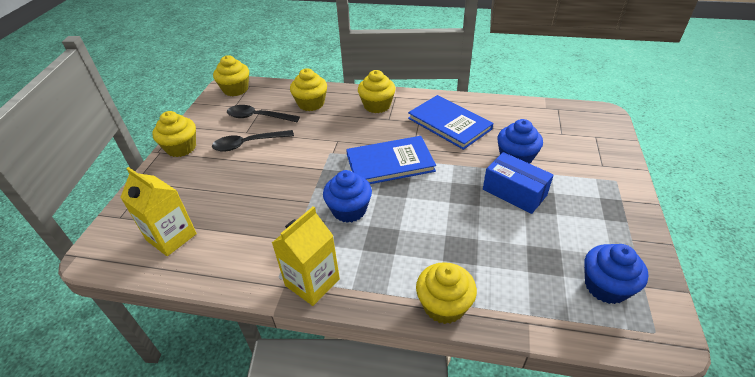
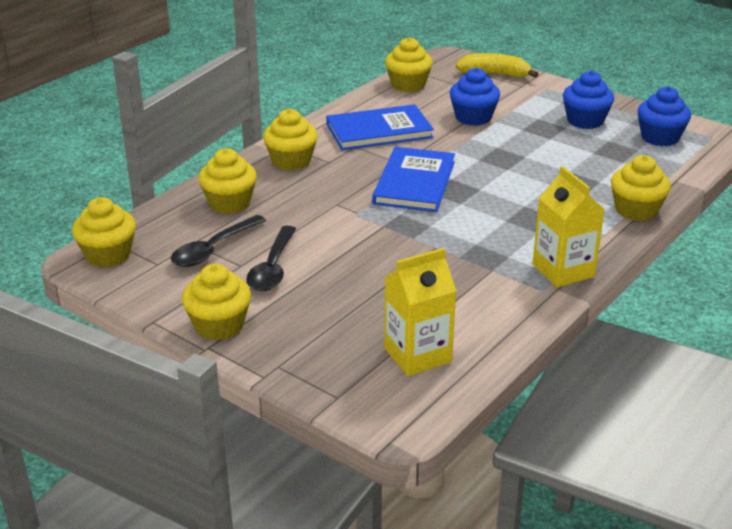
camera: 65 degrees left, 10 degrees down
blue cupcake [323,170,372,223] -> blue cupcake moved to [563,71,614,129]
blue box [483,152,554,214] -> none
none -> yellow cupcake [385,37,433,92]
none -> yellow banana [456,53,538,78]

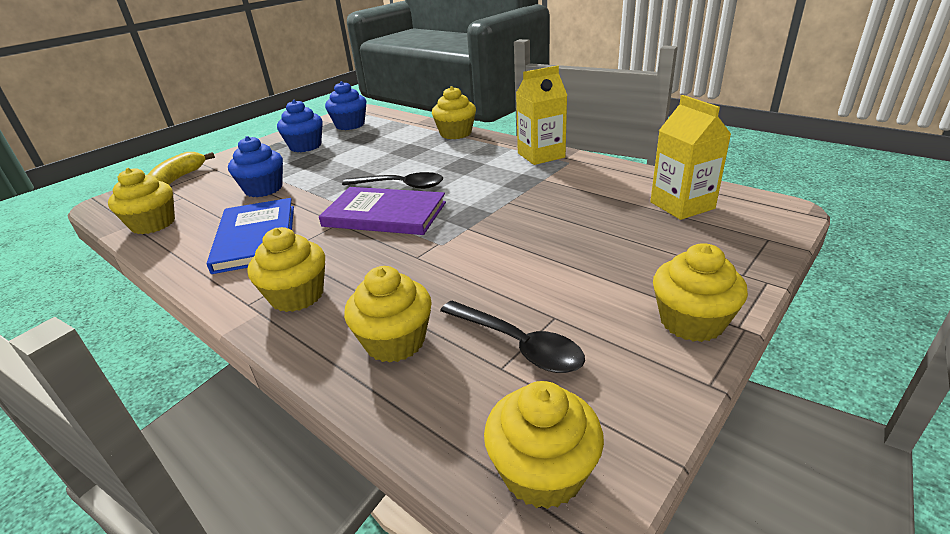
camera: 85 degrees left, 0 degrees up
black spoon [246,226,296,291] -> black spoon moved to [342,172,443,189]
blue book [372,147,455,212] -> purple book [319,187,446,235]

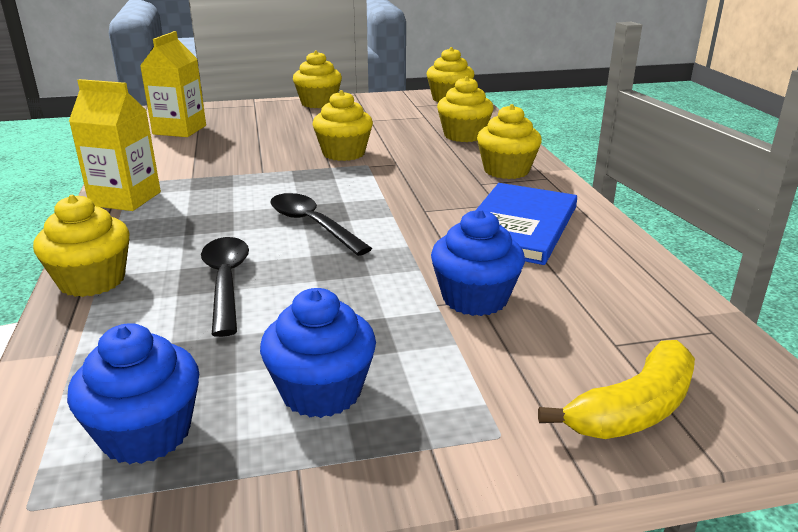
camera: 145 degrees left, 5 degrees down
yellow cupcake [108,168,175,234] -> yellow cupcake moved to [312,90,373,161]
purple book [319,187,446,235] -> none
black spoon [440,300,585,373] -> black spoon moved to [201,237,249,337]

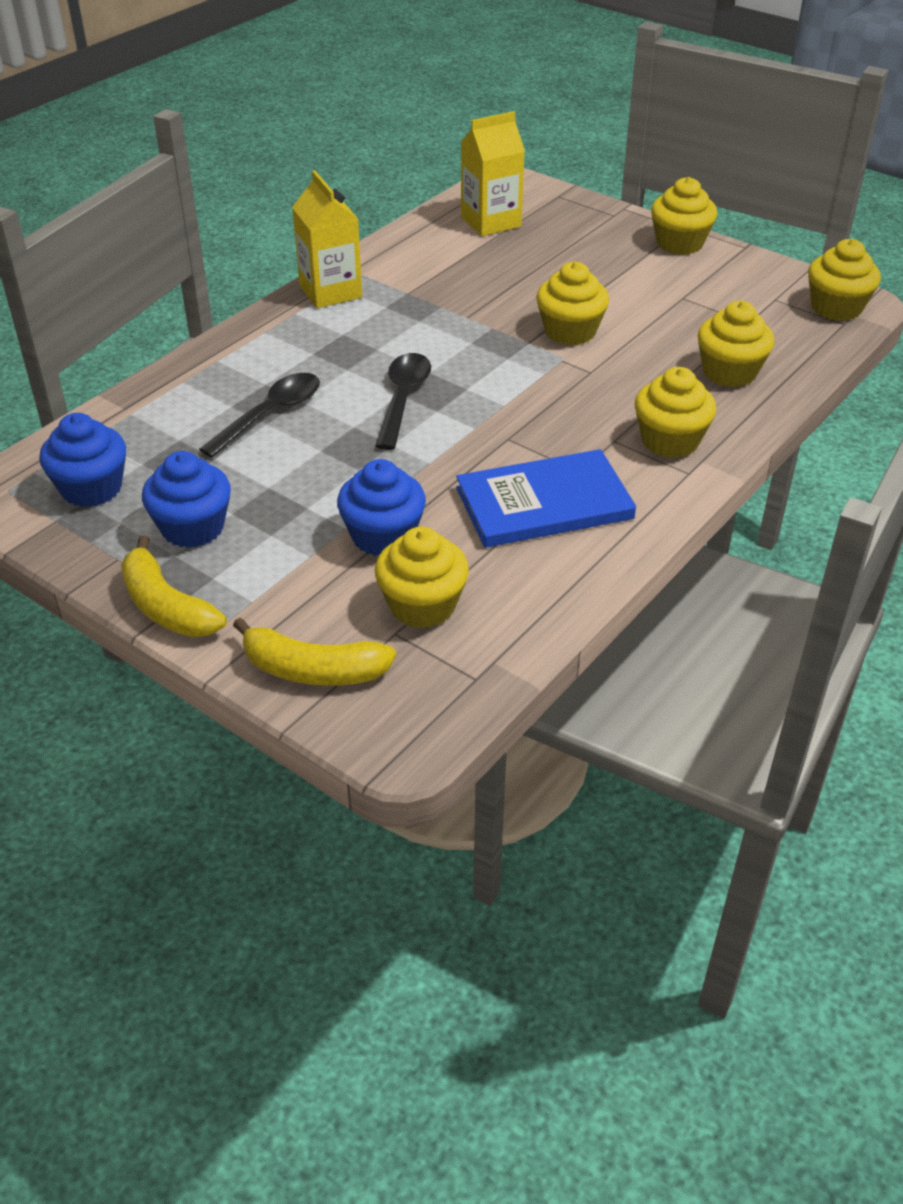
camera: 50 degrees right, 15 degrees up
yellow cupcake [33,195,130,297] -> yellow cupcake moved to [375,527,469,628]
none -> yellow banana [121,536,227,637]

